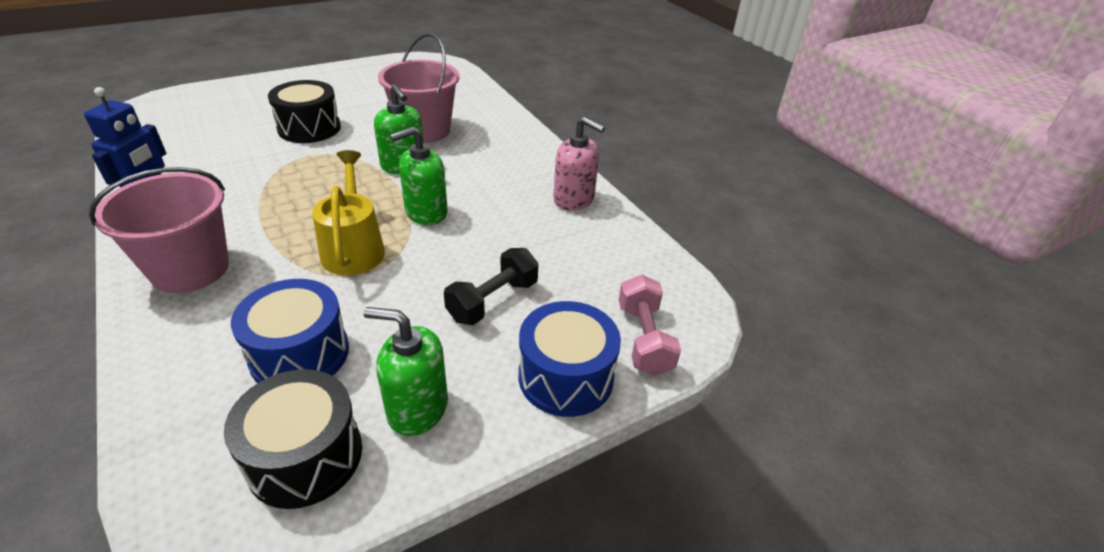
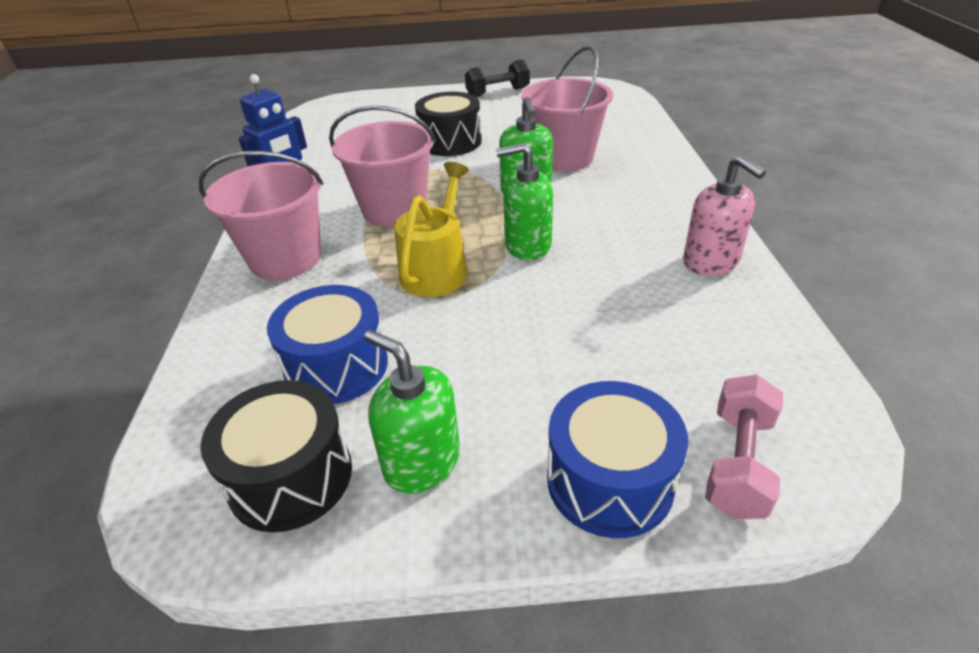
camera: 30 degrees right, 0 degrees up
black dumbbell [444,248,539,325] -> black dumbbell moved to [465,59,530,97]
none -> pink bucket [329,106,436,227]

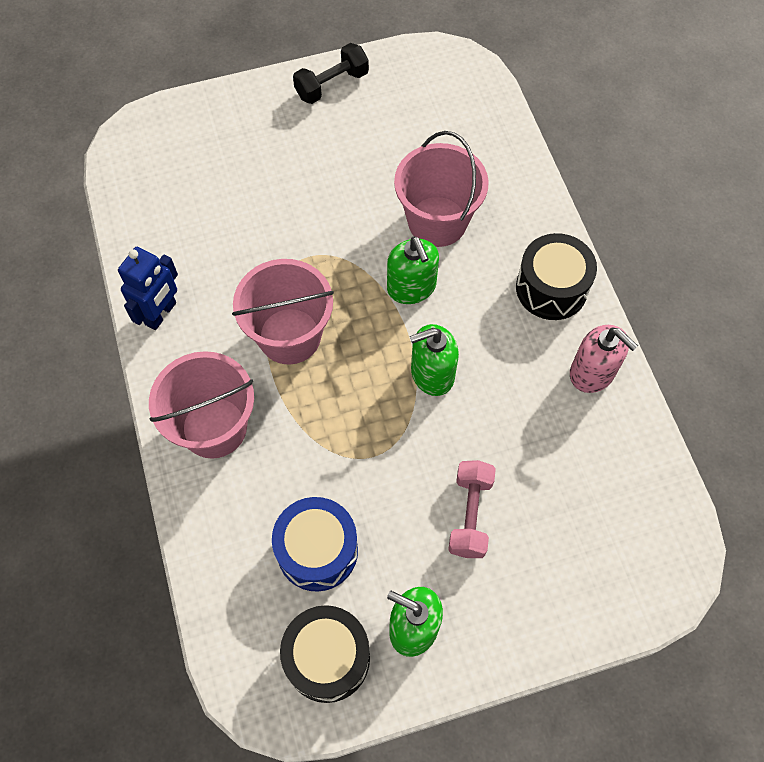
camera: 15 degrees left, 25 degrees up
yellow watering can [394,162,469,297] -> none
black drum [415,92,482,156] -> black drum moved to [516,233,597,320]
blue drum [547,381,688,538] -> none
pink dumbbell [705,374,783,519] -> pink dumbbell moved to [448,460,496,558]

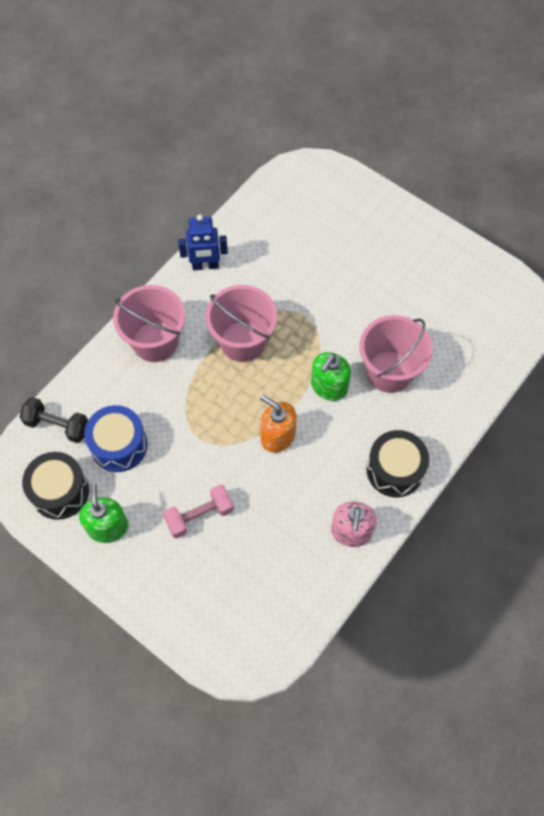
camera: 55 degrees right, 0 degrees up
black dumbbell [293,43,369,104] -> black dumbbell moved to [20,397,88,443]
green soap dispenser [410,324,459,396] -> orange soap dispenser [260,395,297,453]

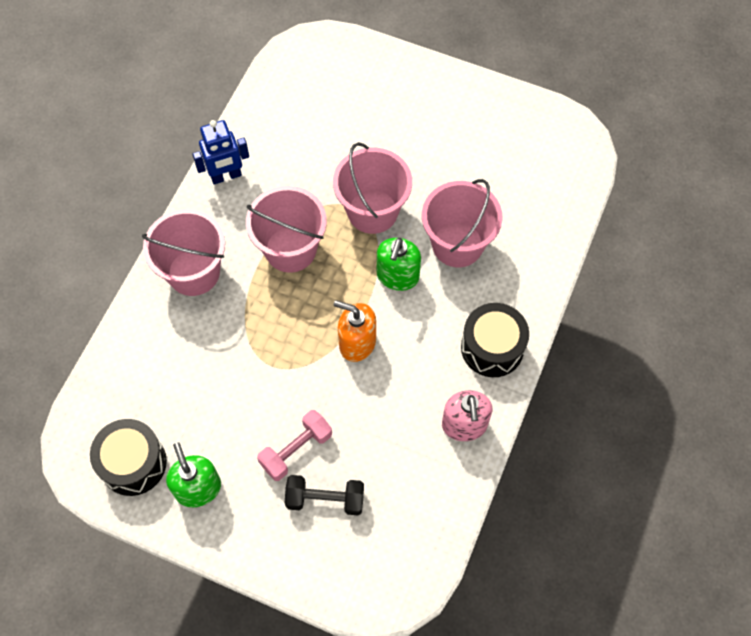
camera: 15 degrees left, 0 degrees up
black dumbbell [20,397,88,443] -> black dumbbell moved to [285,475,364,515]
blue drum [84,405,148,472] -> none
none -> pink bucket [333,142,412,234]

